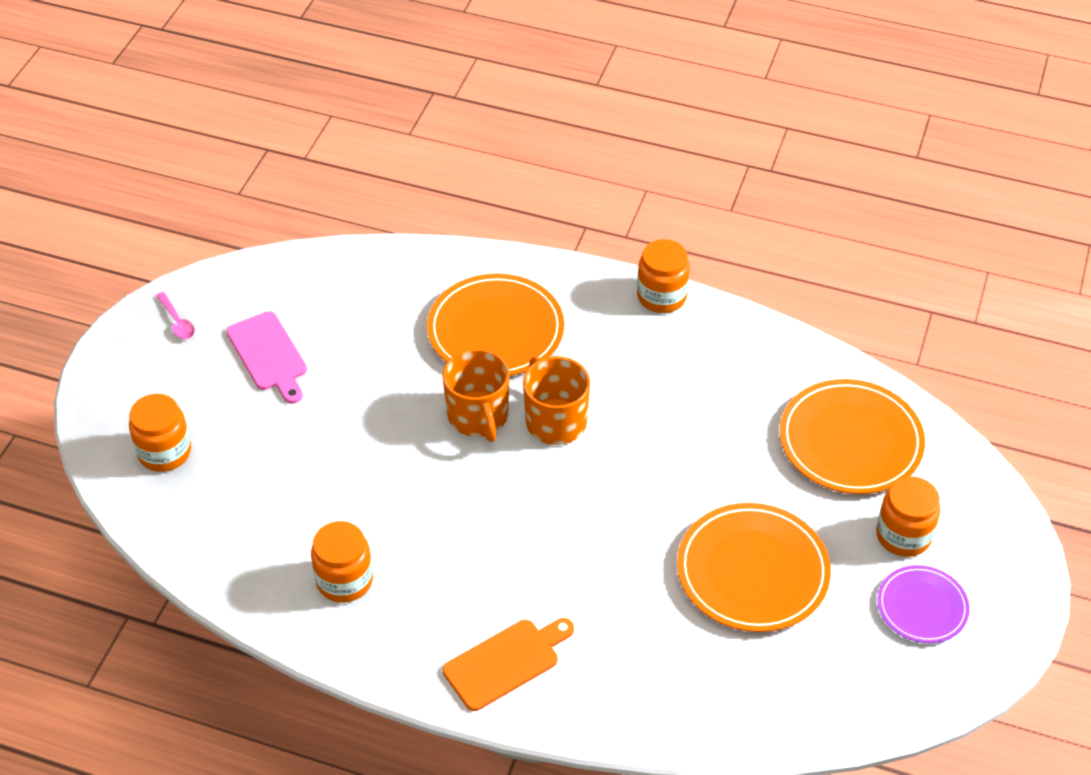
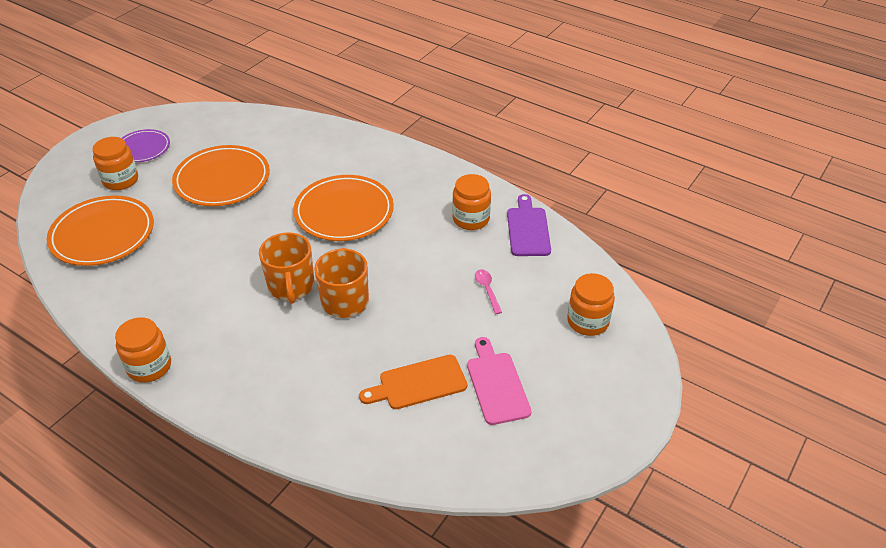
camera: 165 degrees left, 5 degrees down
pink spoon [156,292,195,339] -> pink spoon moved to [475,269,502,314]
orange plate [427,274,564,376] -> orange plate moved to [293,175,394,241]
orange cutting board [443,618,574,711] -> orange cutting board moved to [359,355,467,409]
none -> purple cutting board [507,194,551,256]

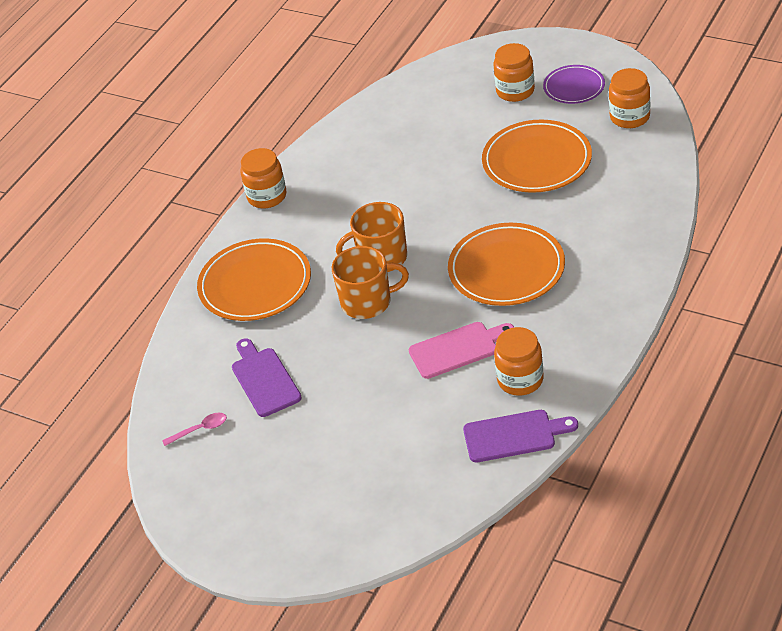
camera: 90 degrees right, 0 degrees up
orange plate [47,195,154,266] -> orange plate moved to [197,238,311,321]
orange cutting board [359,355,467,409] -> purple cutting board [232,338,302,417]
pink cutting board [467,337,531,425] -> pink cutting board moved to [409,322,514,379]
pink spoon [475,269,502,314] -> pink spoon moved to [162,412,227,446]
orange jar [567,273,615,336] -> orange jar moved to [609,68,650,128]

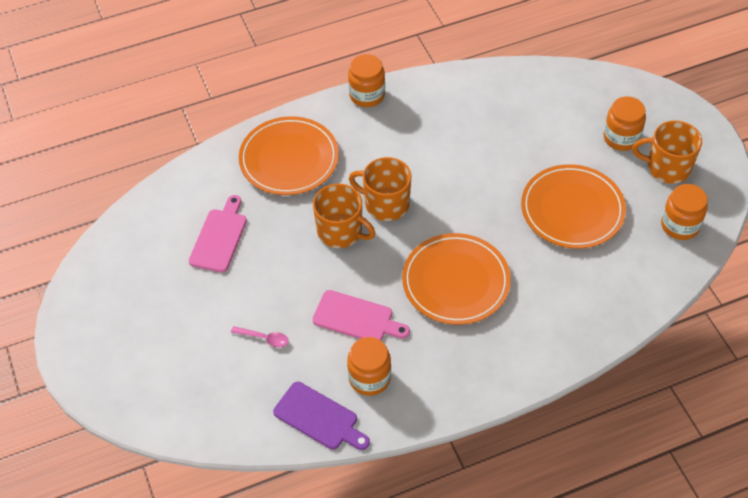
camera: 35 degrees right, 10 degrees up
pink spoon [162,412,227,446] -> pink spoon moved to [231,326,289,347]
purple cutting board [232,338,302,417] -> pink cutting board [189,195,247,273]
purple plate [543,65,605,104] -> orange mug [632,120,702,184]

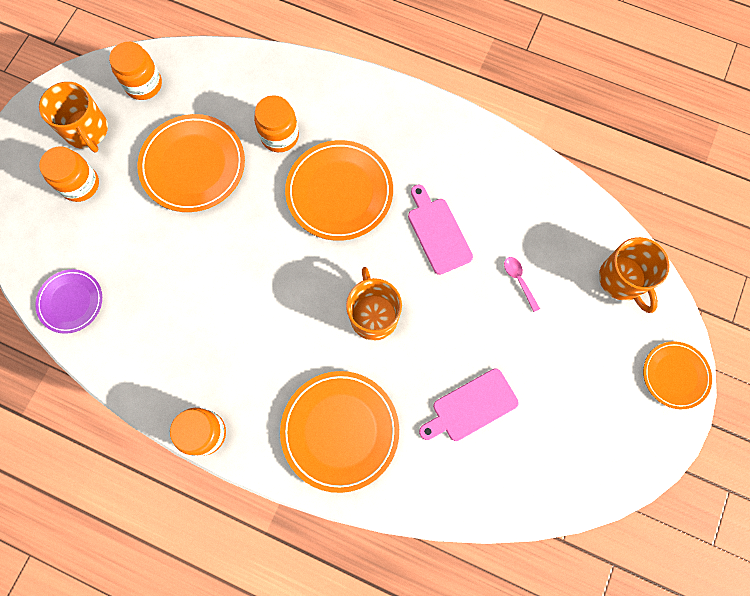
camera: 135 degrees left, 20 degrees up
purple cutting board [273,382,370,450] -> none
orange jar [347,337,391,396] -> orange jar moved to [254,95,299,152]
orange mug [349,157,411,221] -> orange mug moved to [599,237,670,313]
none -> purple plate [35,269,102,334]
none -> orange plate [643,341,712,409]

